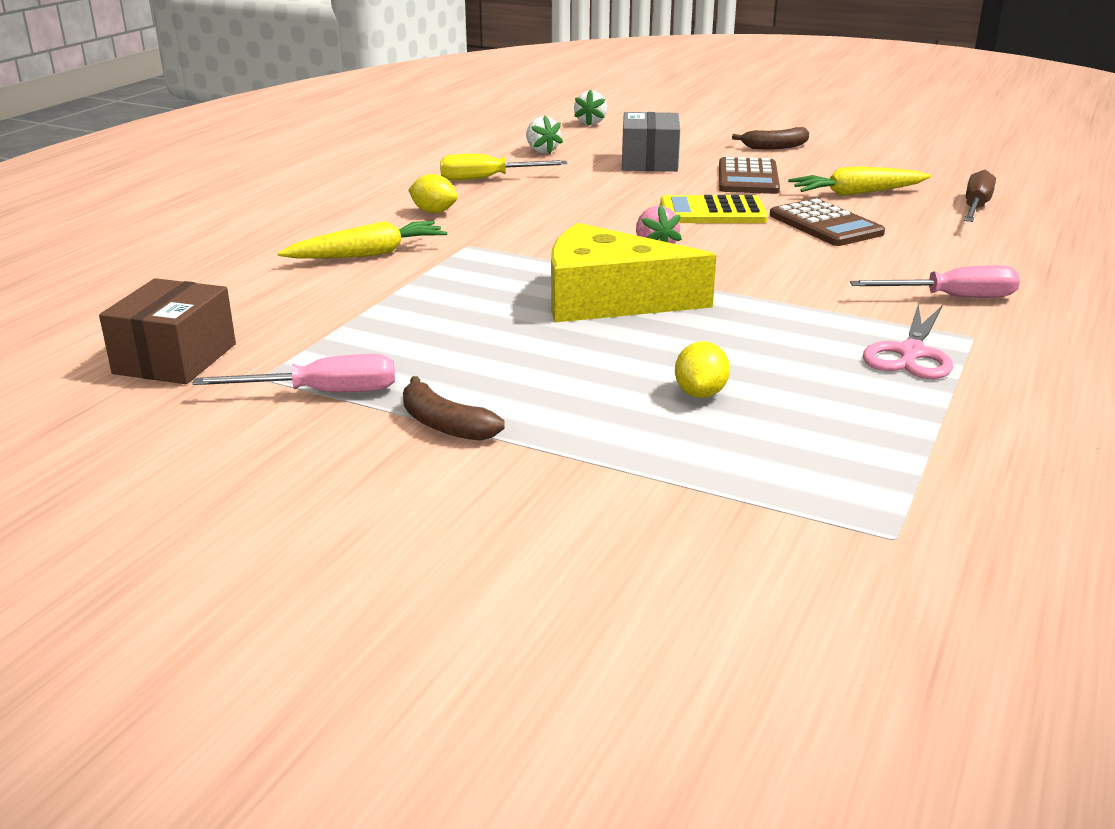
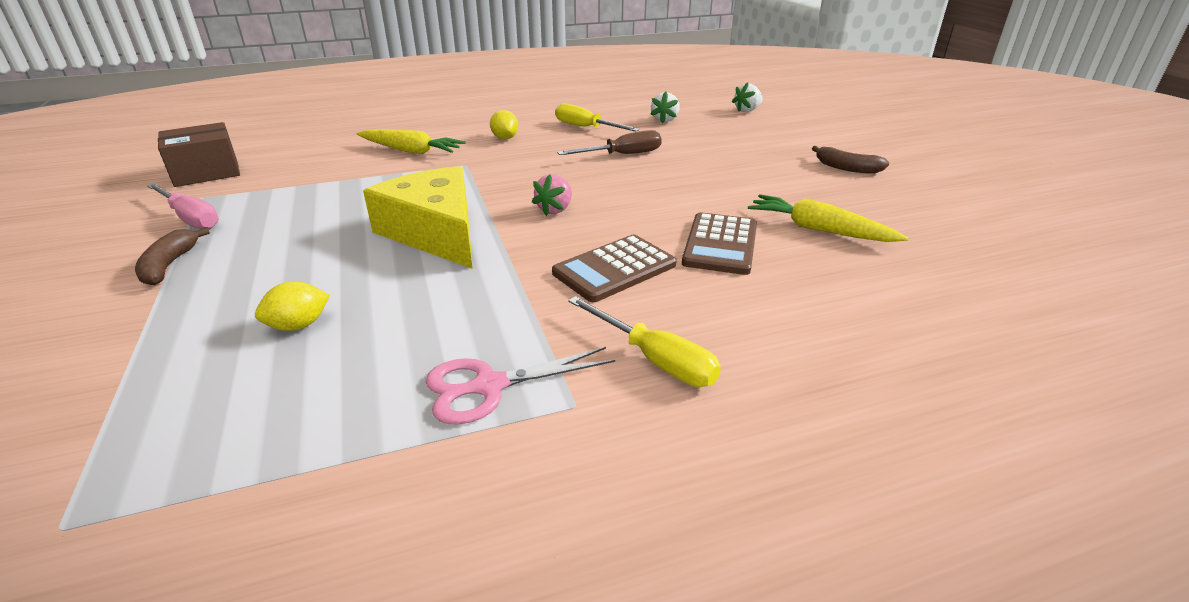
camera: 45 degrees right, 5 degrees up
grey box [622,112,680,172] -> none
yellow calculator [660,195,768,223] -> none
brown calculator [719,157,780,194] -> brown calculator moved to [552,235,677,302]
pink screwdriver [850,265,1020,298] -> yellow screwdriver [568,296,721,387]
brown screwdriver [964,170,996,222] -> brown screwdriver moved to [557,130,662,155]

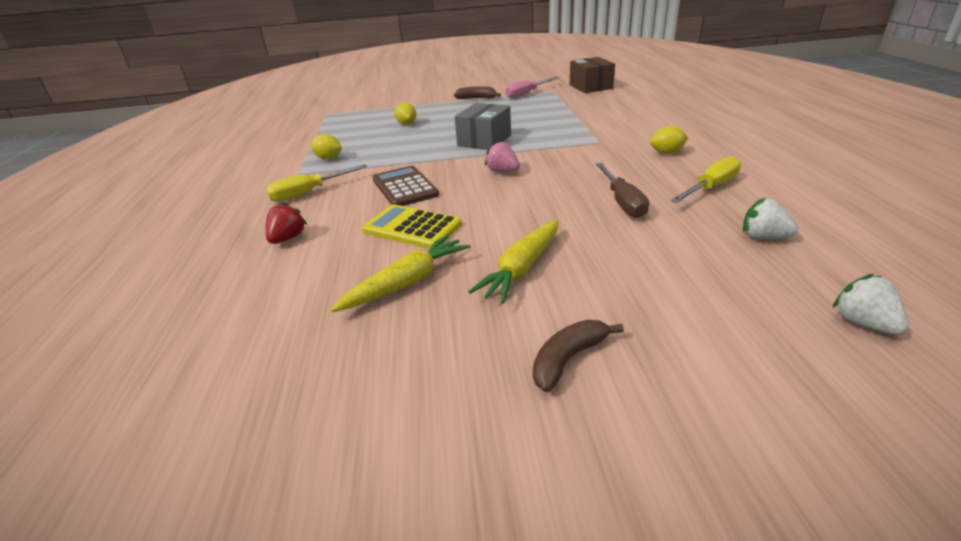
camera: 105 degrees right, 0 degrees up
yellow carrot [357,129,465,154] -> yellow carrot moved to [468,219,558,304]
yellow cheese [363,166,473,269] -> grey box [455,103,511,150]
pink scissors [425,347,615,425] -> yellow lemon [311,134,342,160]
brown calculator [682,212,757,275] -> yellow calculator [362,204,462,249]
none -> red strawberry [266,202,308,244]

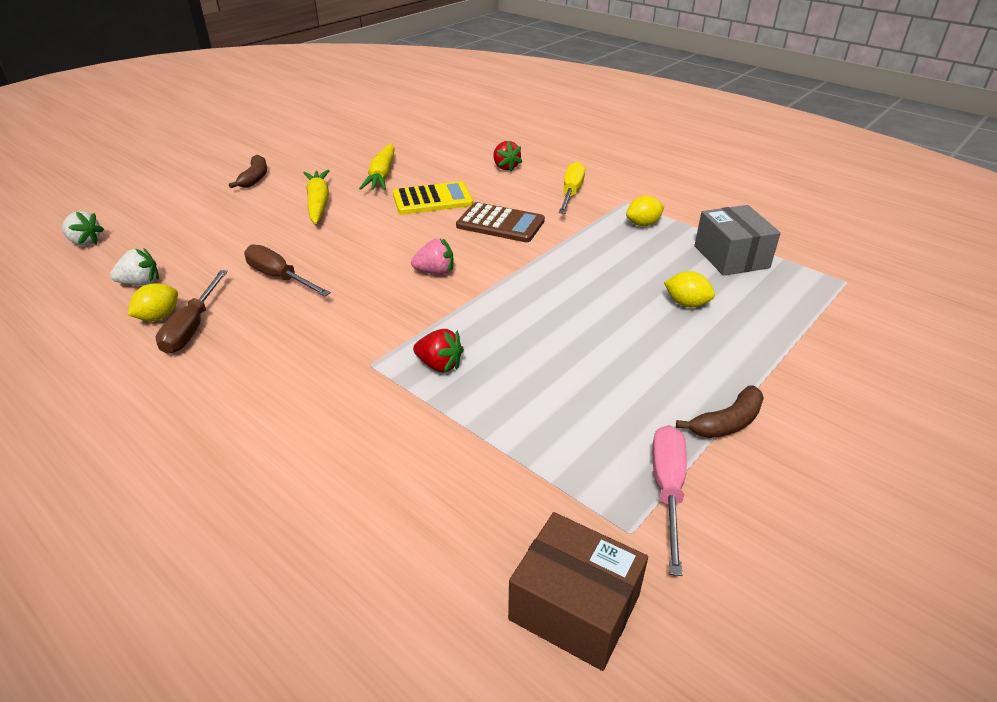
camera: 135 degrees right, 5 degrees up
grey box [455,103,511,150] -> grey box moved to [695,205,781,276]
yellow lemon [650,126,688,154] -> yellow lemon moved to [128,283,178,321]
yellow screwdriver [670,156,741,203] -> brown screwdriver [156,270,228,354]
none -> red strawberry [413,329,464,372]

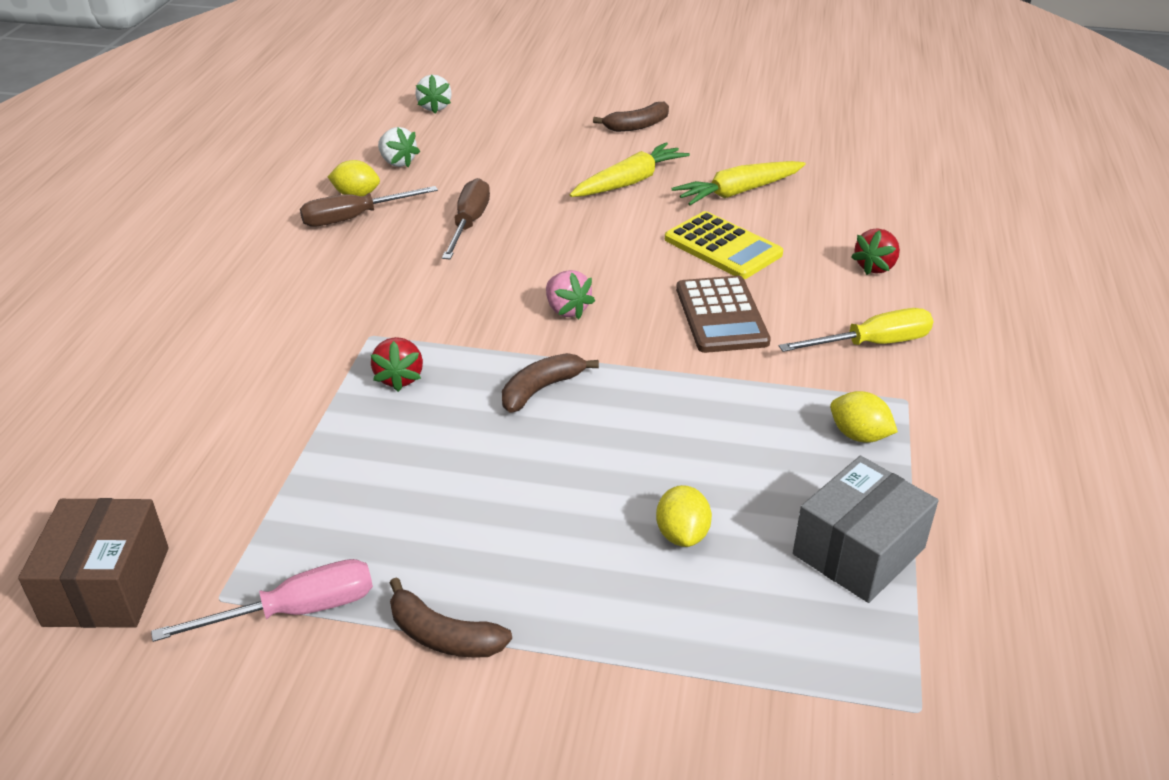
camera: 60 degrees right, 0 degrees up
none -> brown banana [502,353,599,413]

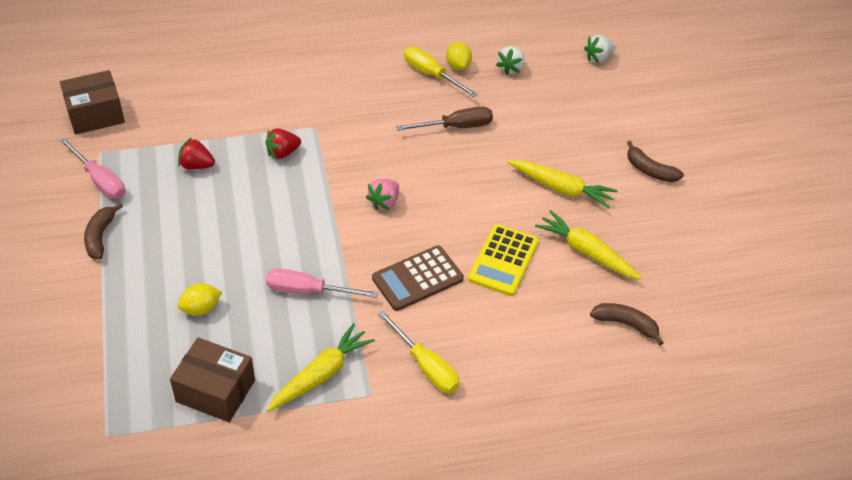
camera: 65 degrees right, 10 degrees up
brown screwdriver [300,186,438,227] -> yellow screwdriver [404,47,478,97]
brown banana [502,353,599,413] -> brown banana moved to [590,303,664,346]
grey box [793,456,938,603] -> brown box [170,337,255,422]
yellow lemon [830,391,898,443] -> yellow carrot [267,323,375,412]
red strawberry [851,228,900,275] -> red strawberry moved to [178,137,215,169]
none -> pink screwdriver [266,269,378,298]

